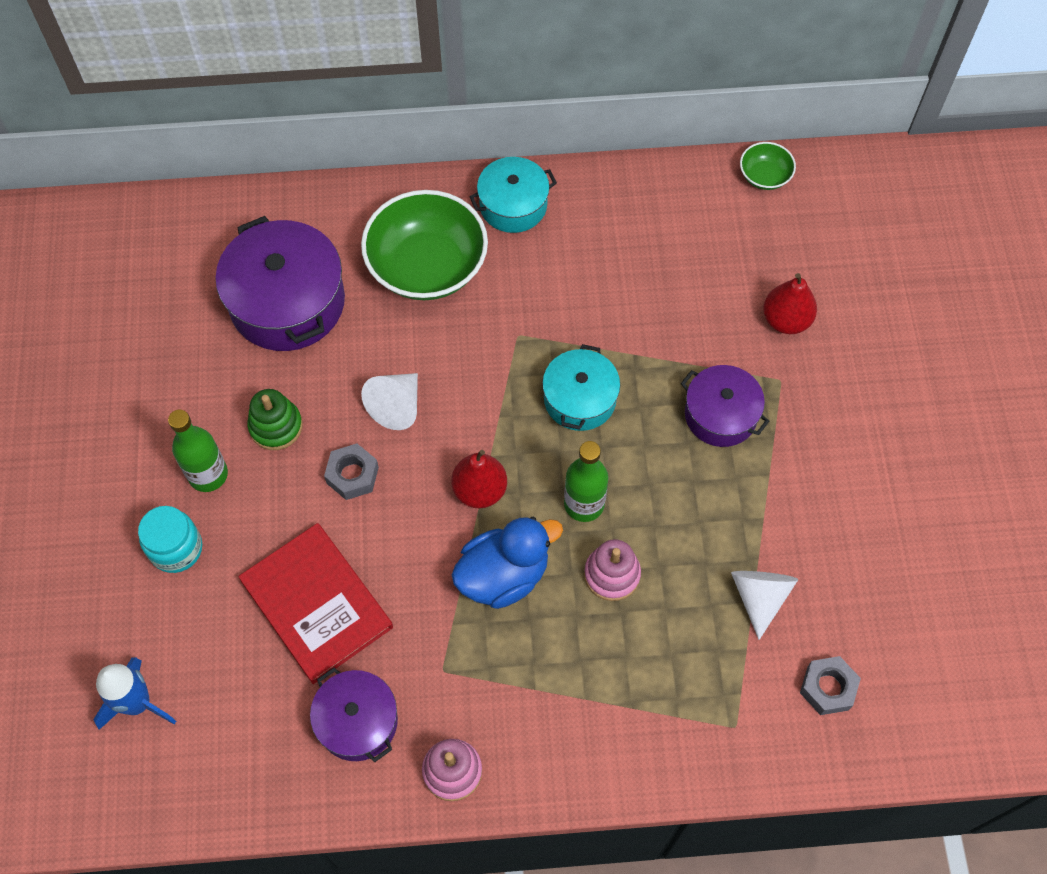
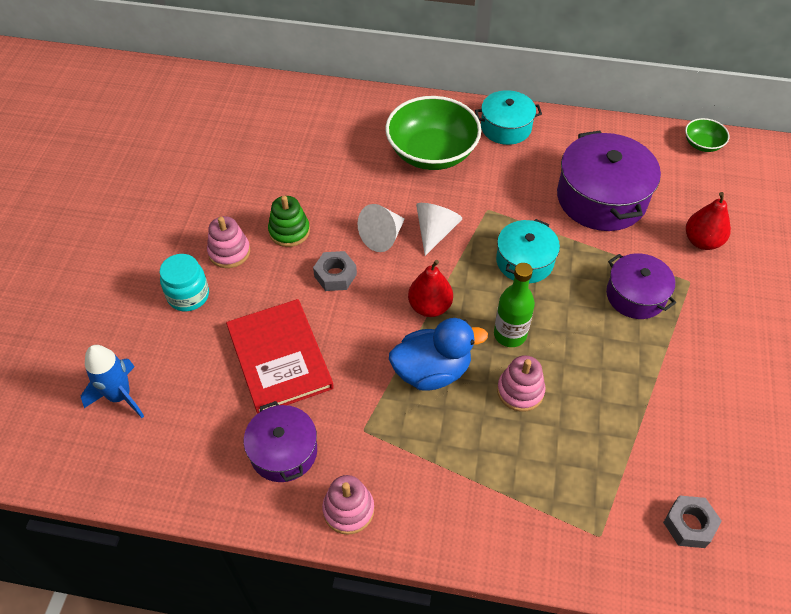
camera: 15 degrees right, 10 degrees down
green bottle [168,410,228,492] -> pink stacking toy [207,216,250,268]
purple pot [215,216,345,351] -> purple pot moved to [557,130,661,231]
white cone [731,571,799,640] -> white cone moved to [416,203,462,256]

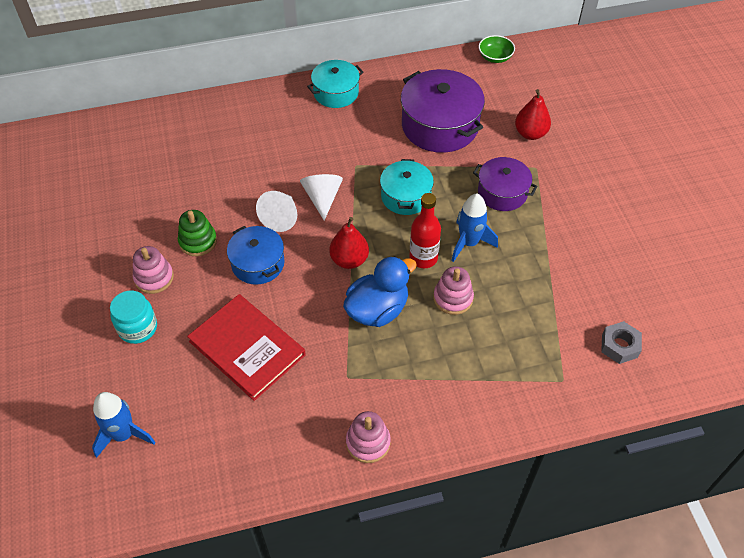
camera: 25 degrees left, 0 degrees up
purple pot [244,401,317,482] -> none
grey nut [313,251,357,291] -> blue pot [227,226,284,285]
green bowl [385,96,481,170] -> none
green bottle [494,263,535,347] -> red bottle [409,193,441,268]
none -> blue rocket [451,194,498,262]

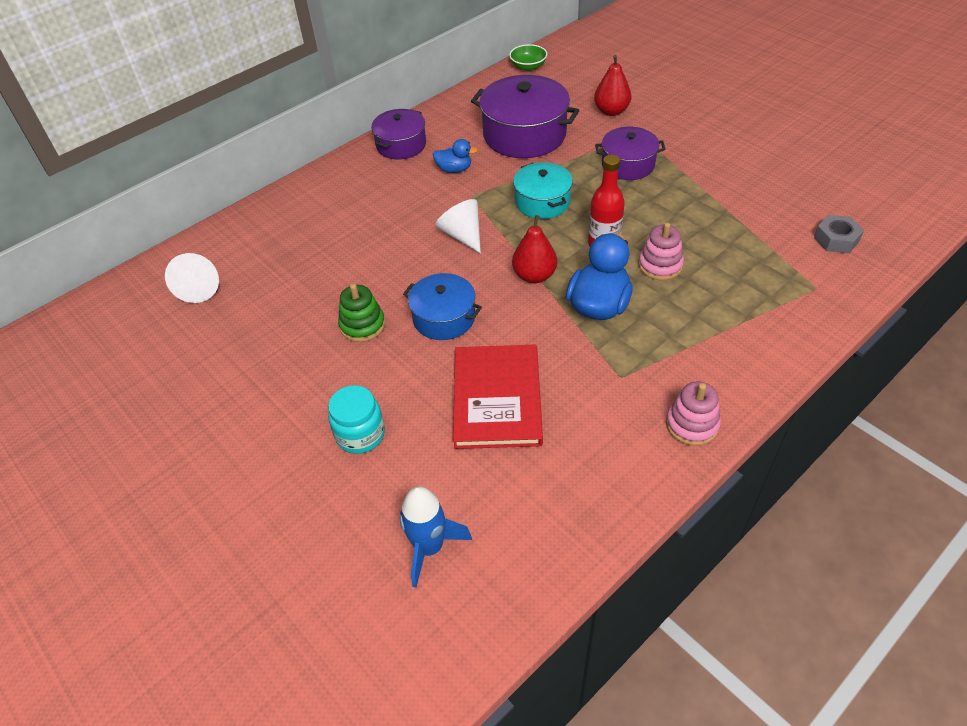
camera: 25 degrees left, 5 degrees down
pink stacking toy [133,246,174,294] -> none
red book [187,294,306,401] -> red book turned 75 degrees clockwise [453,345,543,449]
white cone [256,191,297,232] -> white cone moved to [165,253,219,303]
turquoise pot [307,60,363,108] -> purple pot [371,109,426,159]
blue rocket [451,194,498,262] -> none
none -> blue duck [433,139,478,173]

